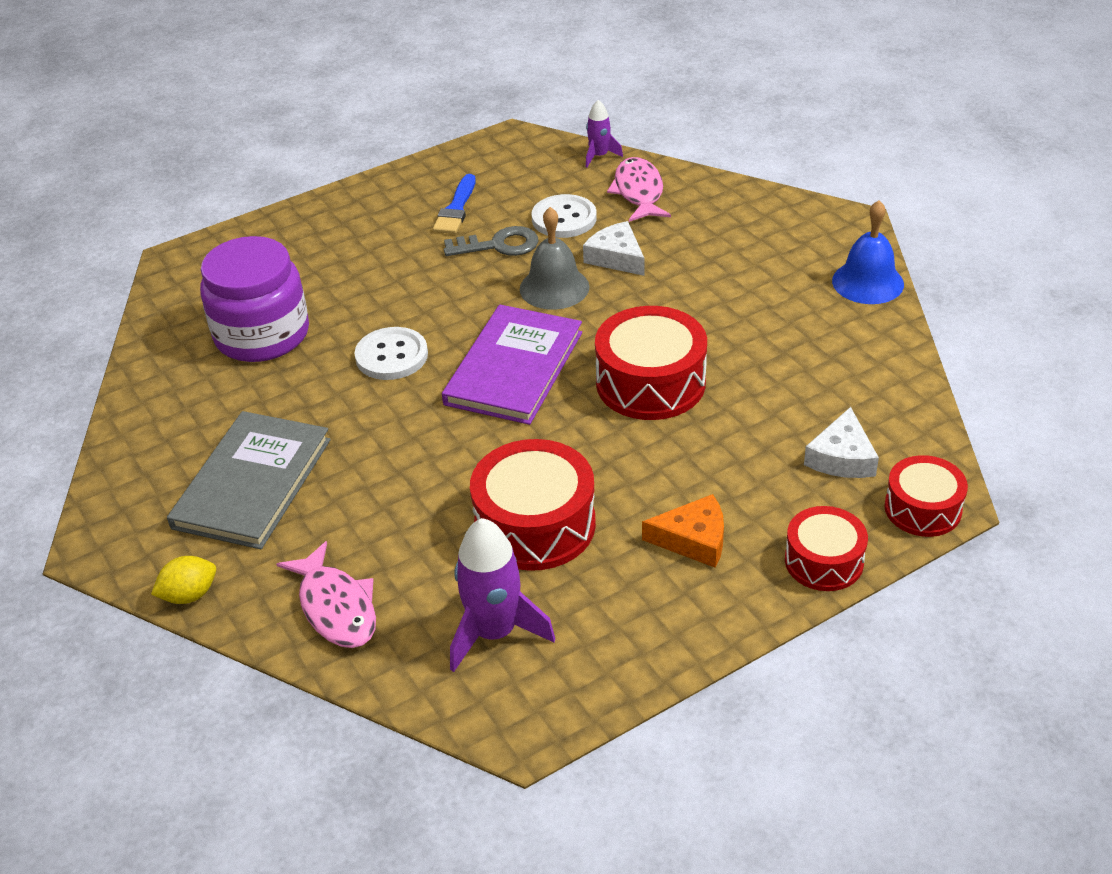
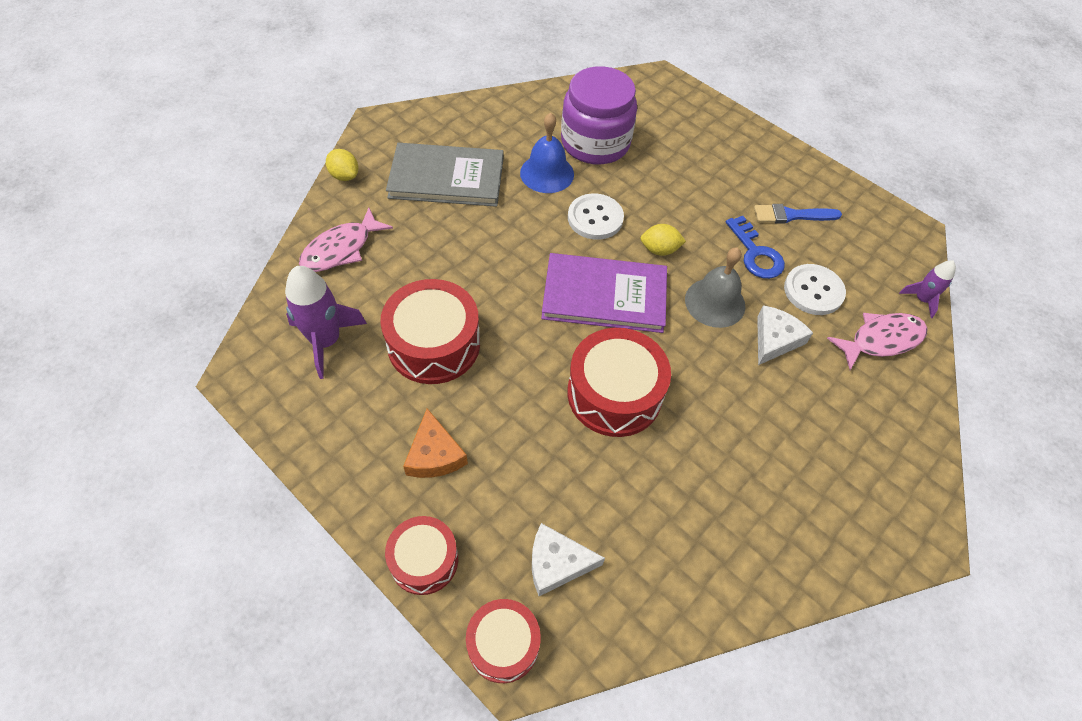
camera: 70 degrees right, 15 degrees up
grey key [444,226,538,256] -> blue key [726,216,785,279]
blue bell [832,200,904,304] -> blue bell moved to [520,113,574,193]
none -> yellow lemon [640,224,686,256]

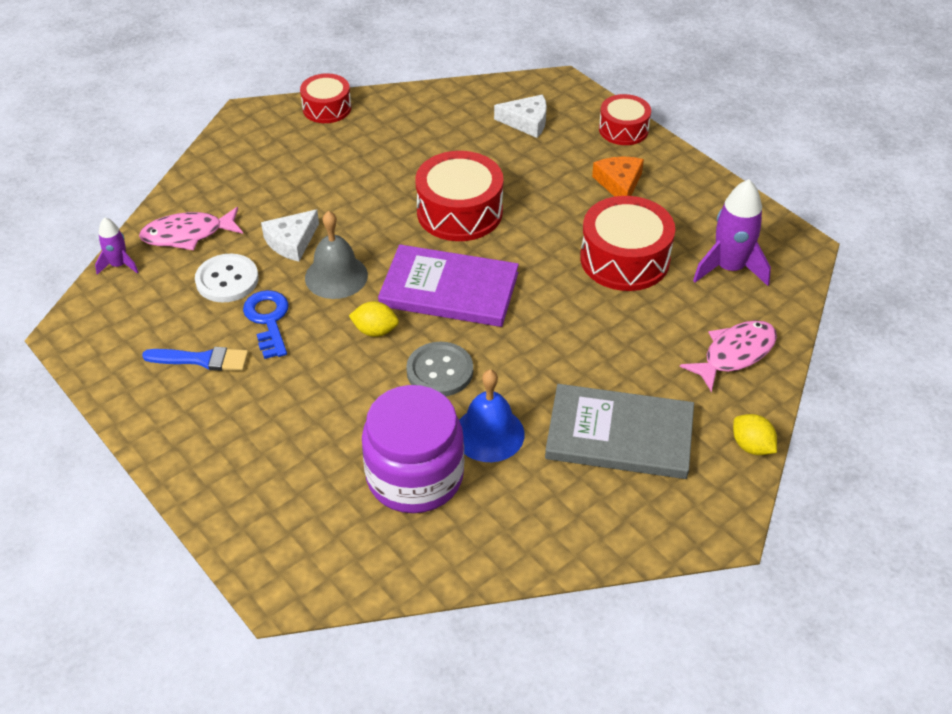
camera: 170 degrees left, 10 degrees down
red drum [466,599,541,683] -> red drum moved to [300,73,351,123]
white button [568,193,624,240] -> grey button [406,342,473,397]

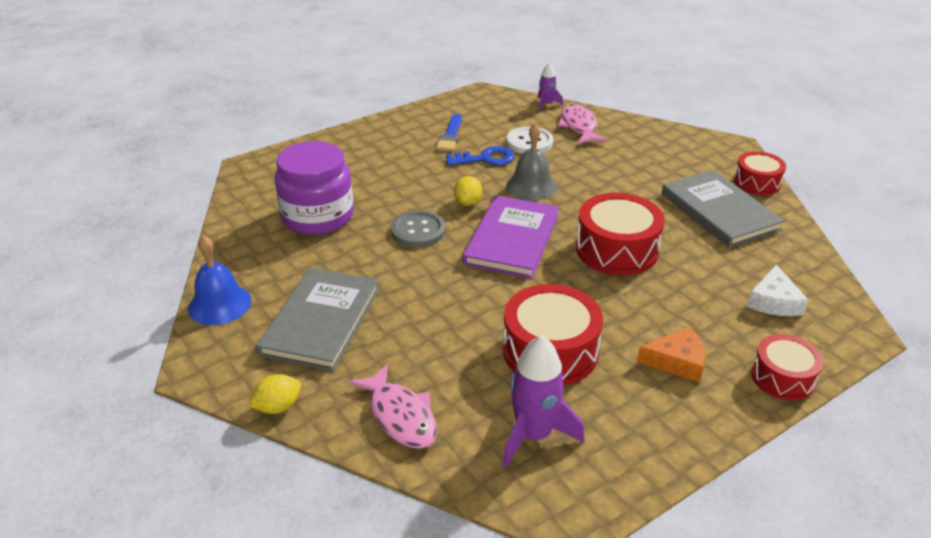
camera: 95 degrees right, 10 degrees down
white cheese [261,209,319,262] -> none
blue bell [459,370,525,462] -> blue bell moved to [188,235,252,325]
none -> grey book [662,170,785,248]

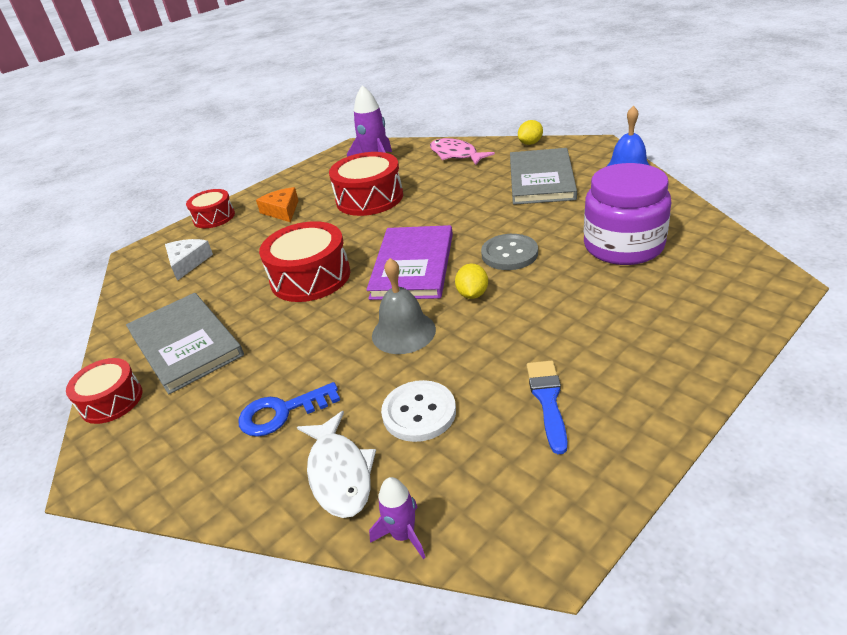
camera: 175 degrees right, 0 degrees up
blue key [446,146,514,165] -> blue key moved to [238,382,340,437]
pink fish [558,104,607,144] -> white fish [297,411,376,518]
orange cheese [637,326,705,383] -> orange cheese turned 75 degrees clockwise [256,187,299,222]

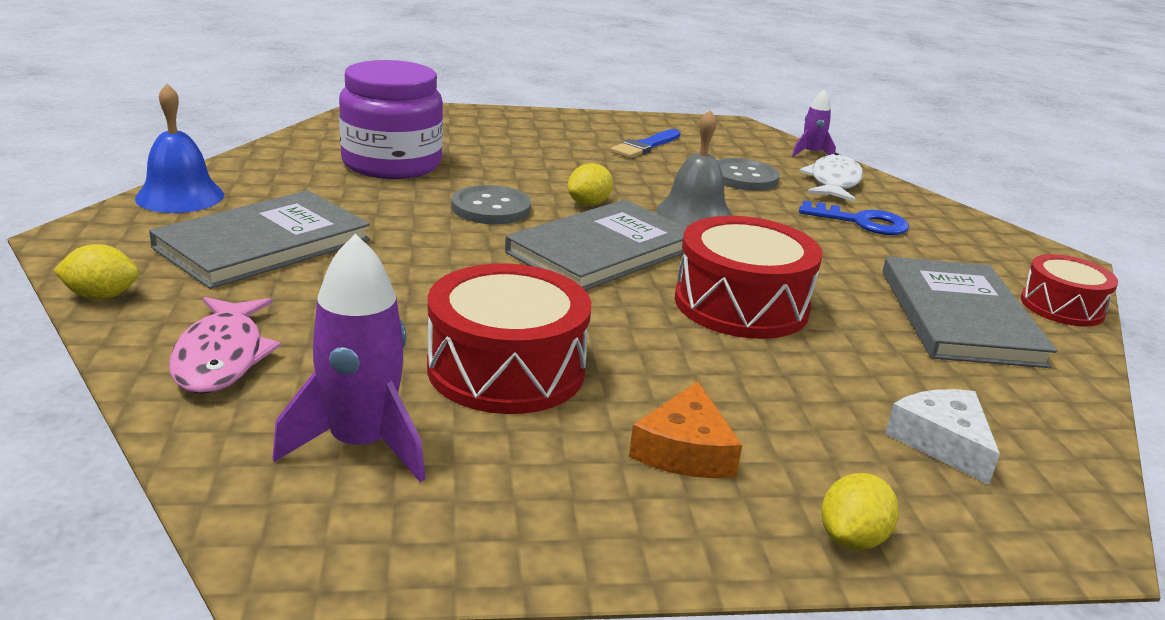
camera: 150 degrees left, 10 degrees down
white cheese [165,239,213,281] -> white cheese turned 120 degrees clockwise [885,389,1000,485]
red drum [186,189,235,228] -> yellow lemon [821,473,899,550]
purple book [367,225,453,300] -> grey book [505,200,687,291]
white button [381,380,456,442] -> grey button [717,158,780,191]

